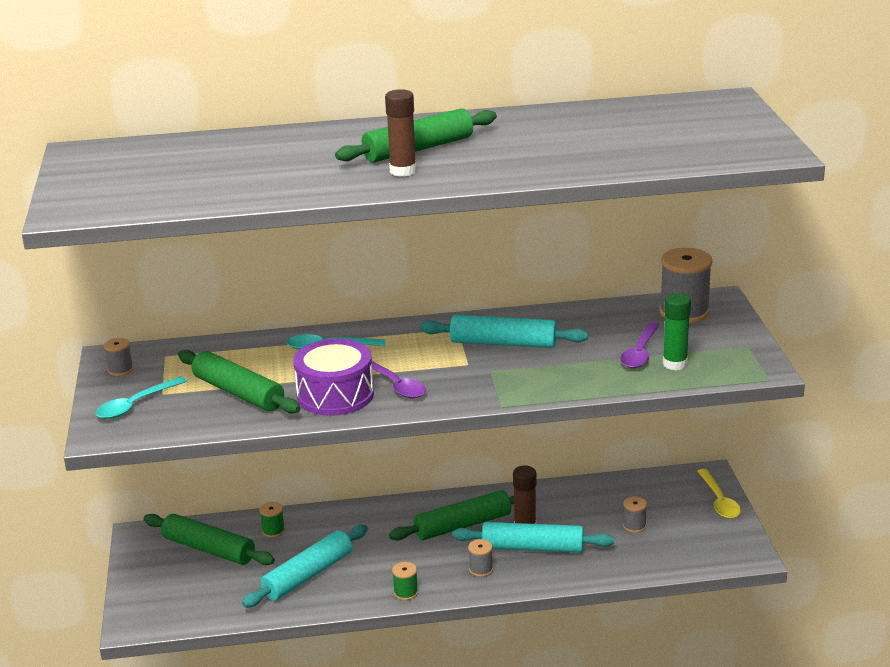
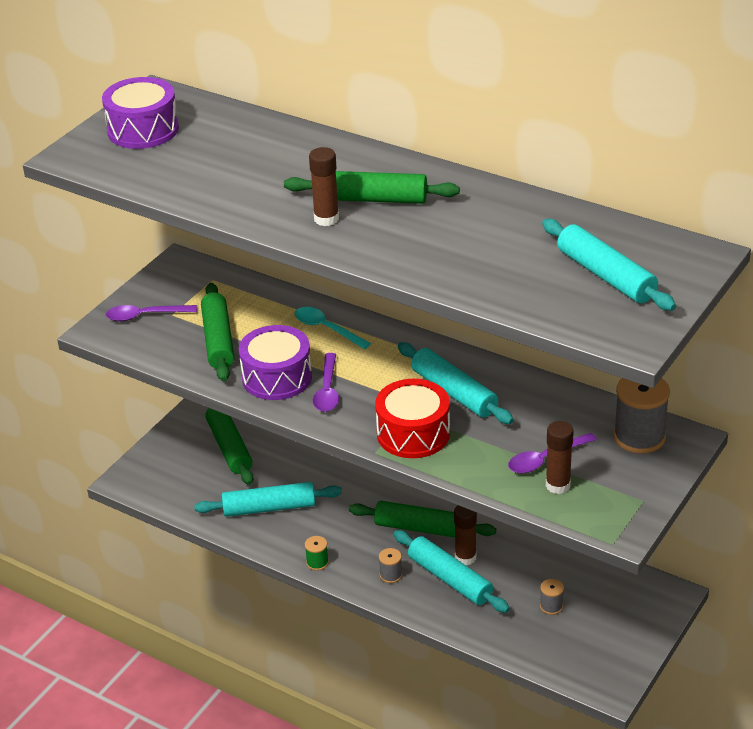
camera: 40 degrees right, 10 degrees up
turquoise spoon [96,376,187,419] -> purple spoon [106,305,197,321]
grey spool [104,338,133,376] -> none
green spool [259,502,285,538] -> none
green glue stick [663,293,691,370] -> brown glue stick [546,421,574,494]
yellow spoon [697,469,741,518] -> none
none -> purple drum [102,77,179,149]
none -> red drum [375,379,450,458]
none -> turquoise rolling pin [542,219,676,311]

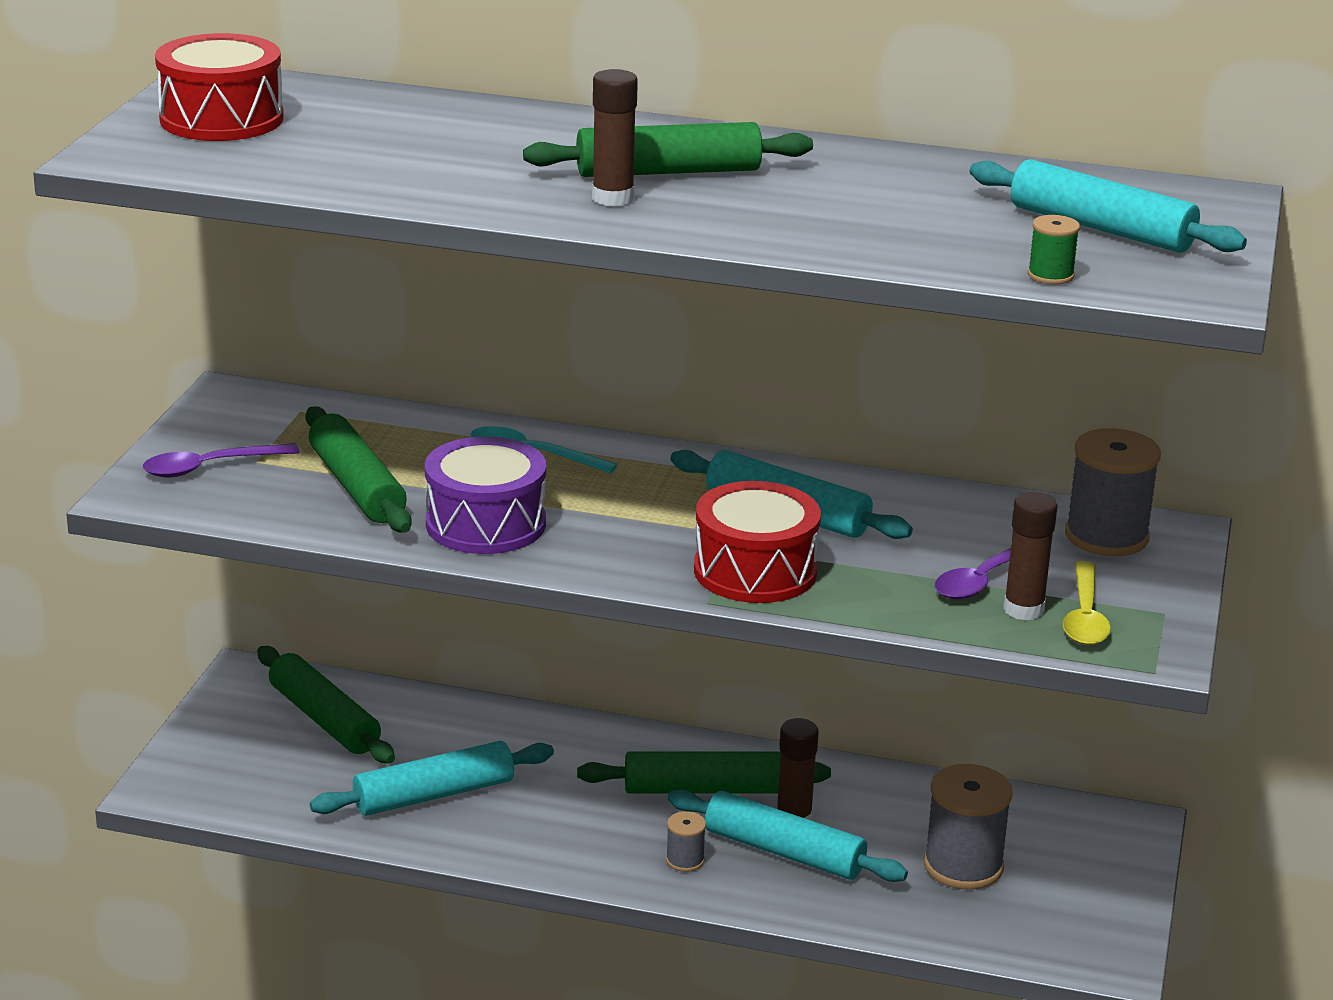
camera: 20 degrees left, 10 degrees down
purple drum [102,77,179,149] -> red drum [155,33,284,141]
green spool [305,536,329,571] -> green spool moved to [1028,215,1080,284]
purple spoon [313,353,339,412] -> none
grey spool [540,579,564,615] -> grey spool [924,764,1013,890], size x2.07
none -> yellow spoon [1063,561,1111,645]

